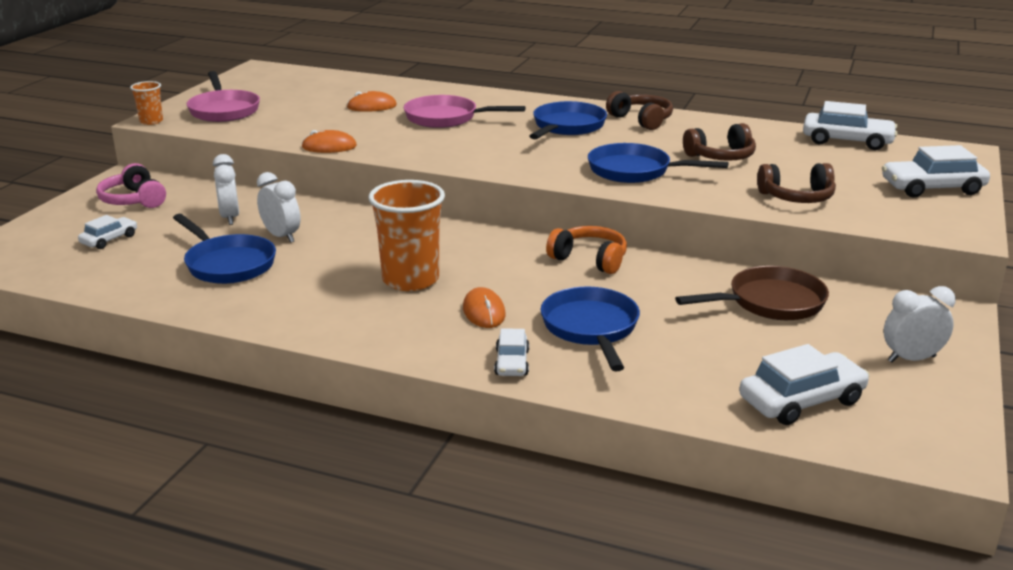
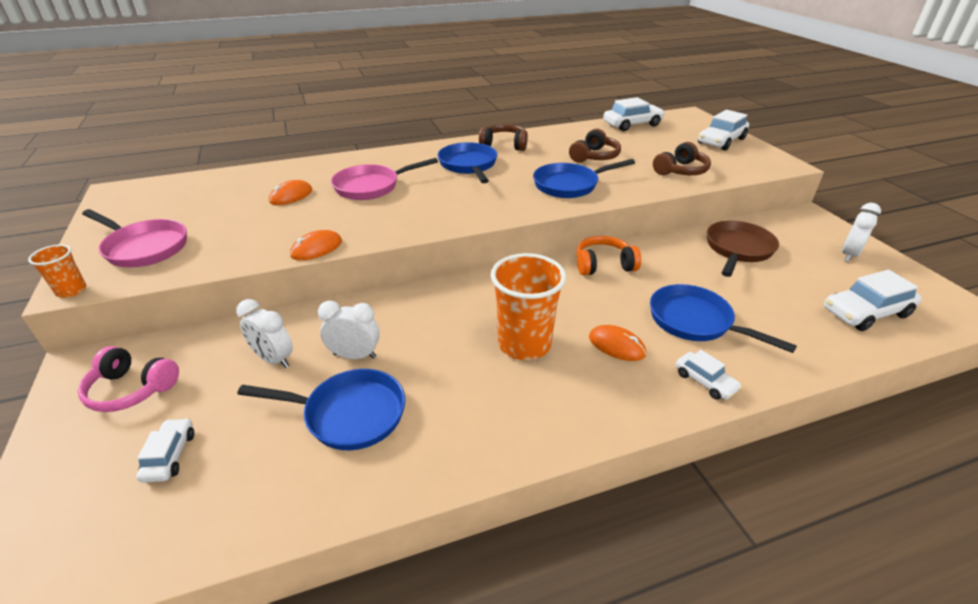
camera: 40 degrees left, 10 degrees up
white car [739,344,869,425] -> white car turned 135 degrees counterclockwise [824,270,922,331]

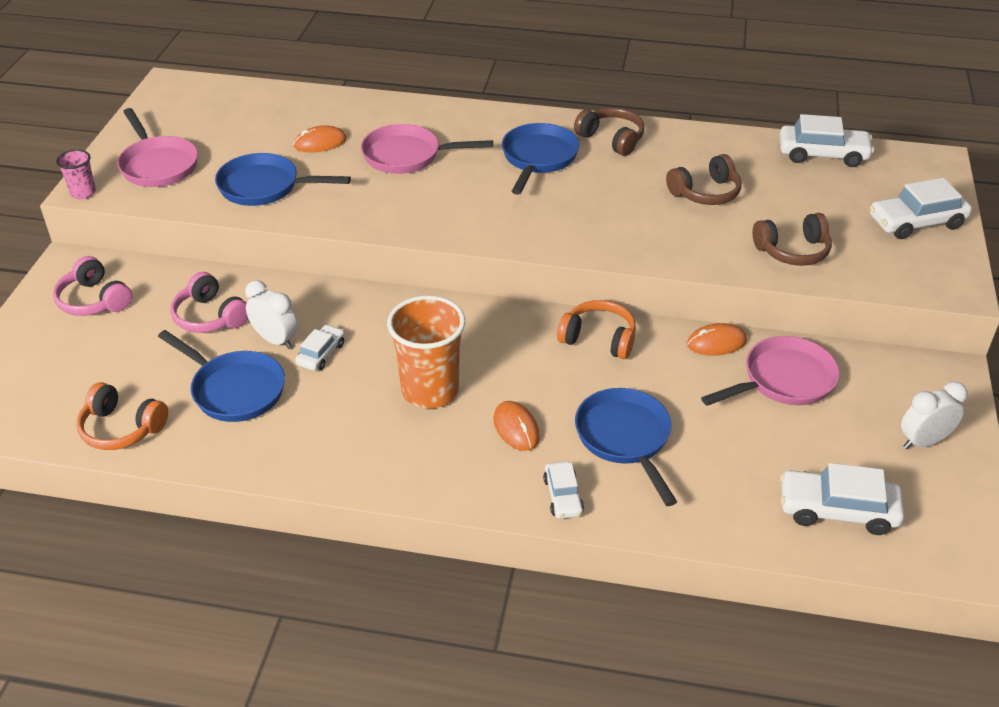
camera: 30 degrees right, 5 degrees up
orange cup [28,244,86,298] -> pink cup [56,150,96,200]
white car [136,418,194,483] -> white car moved to [295,324,345,371]
white clock [236,299,293,368] -> pink headphones [170,272,248,333]
orange mouse [290,230,342,260] -> orange mouse moved to [687,323,747,356]
blue pan [533,159,635,198] -> blue pan moved to [215,153,351,206]
brown pan [707,220,779,277] -> pink pan [701,336,840,406]
none -> orange headphones [77,382,168,450]

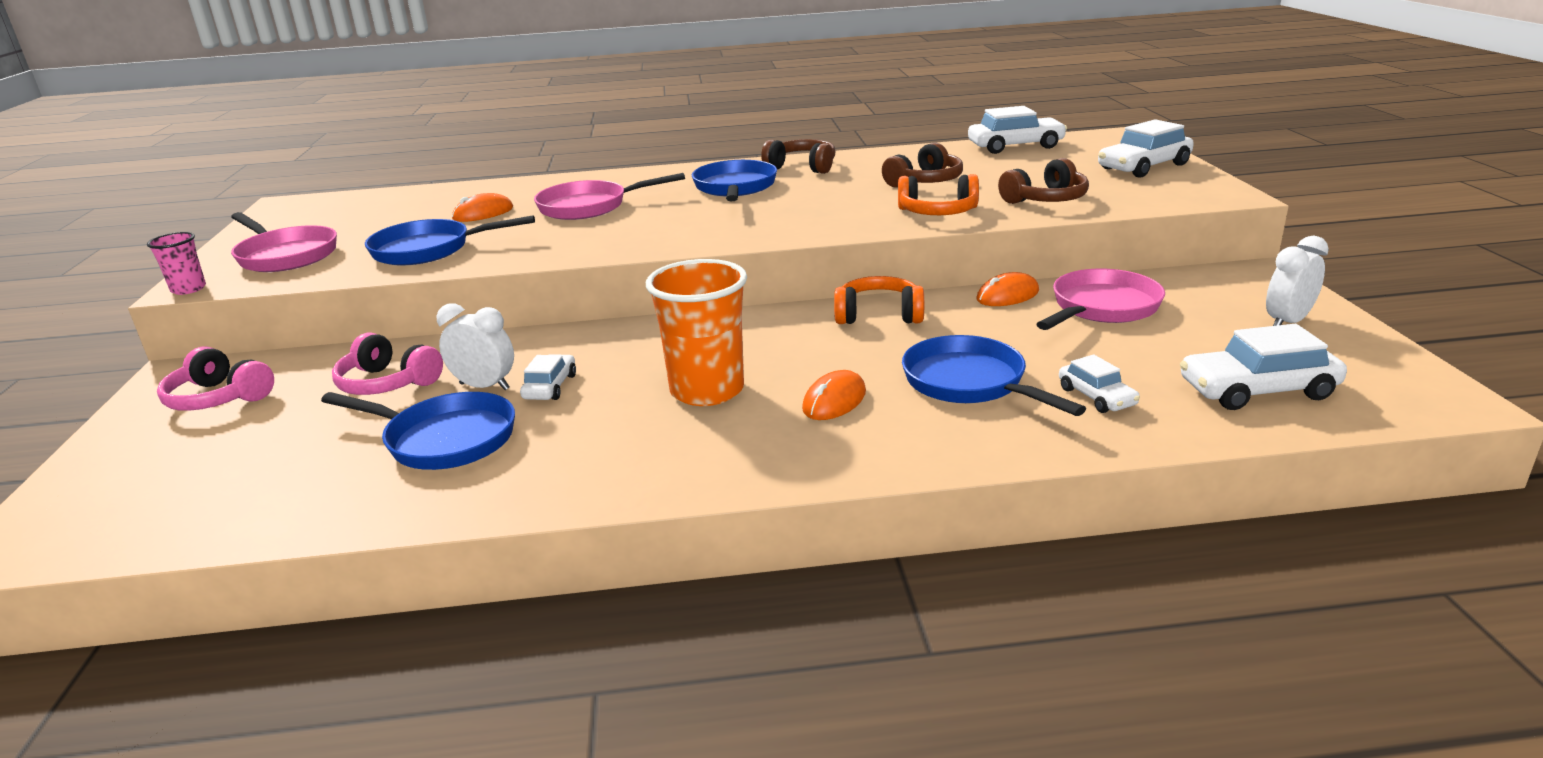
camera: 15 degrees left, 15 degrees down
orange headphones [77,382,168,450] -> orange headphones moved to [898,174,979,215]
orange mouse [494,401,540,451] -> orange mouse turned 75 degrees clockwise [802,370,866,420]
white car [543,462,584,519] -> white car moved to [1059,354,1140,413]

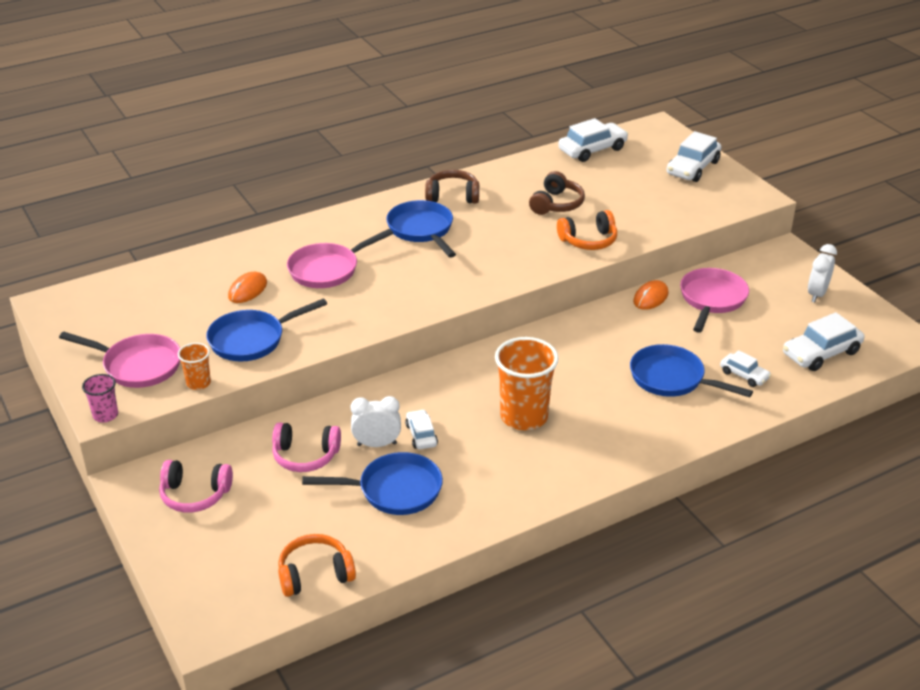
camera: 25 degrees left, 10 degrees up
orange mouse [802,370,866,420] -> none
orange headphones [834,276,924,324] -> orange headphones moved to [278,534,356,597]
brown headphones [998,158,1089,204] -> none
none -> orange cup [178,343,211,390]

